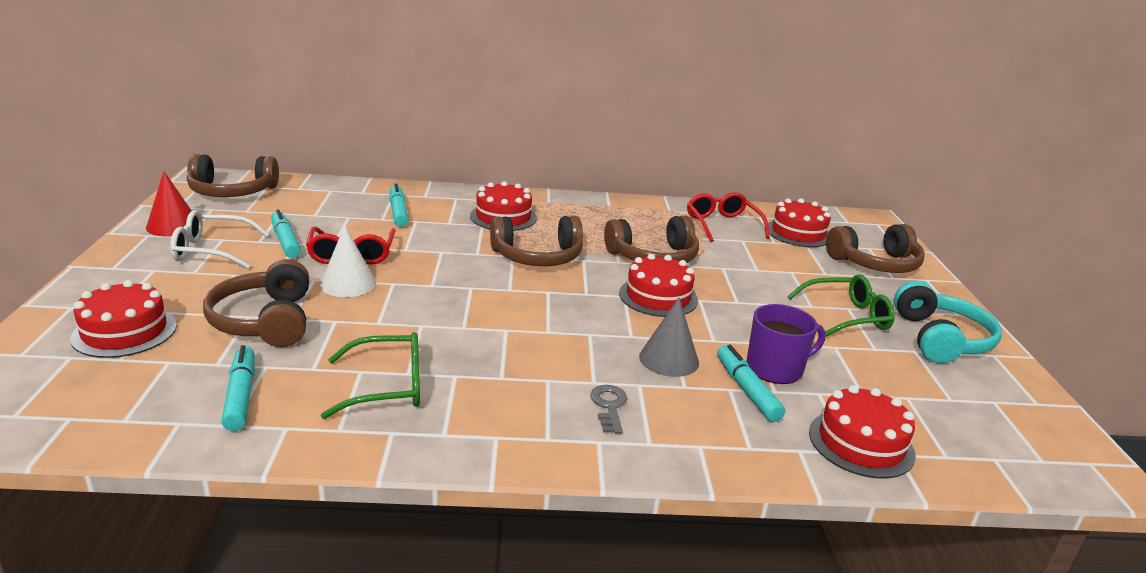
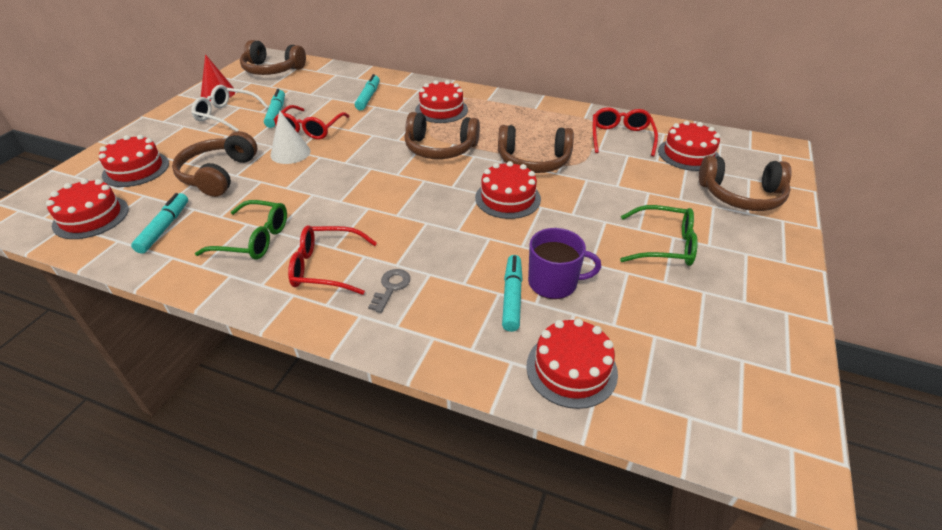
camera: 25 degrees right, 15 degrees up
grey cone [639,297,699,377] -> none
turquoise headphones [894,281,1002,363] -> none
none -> red cake [46,179,129,239]
none -> red glasses [288,225,377,295]

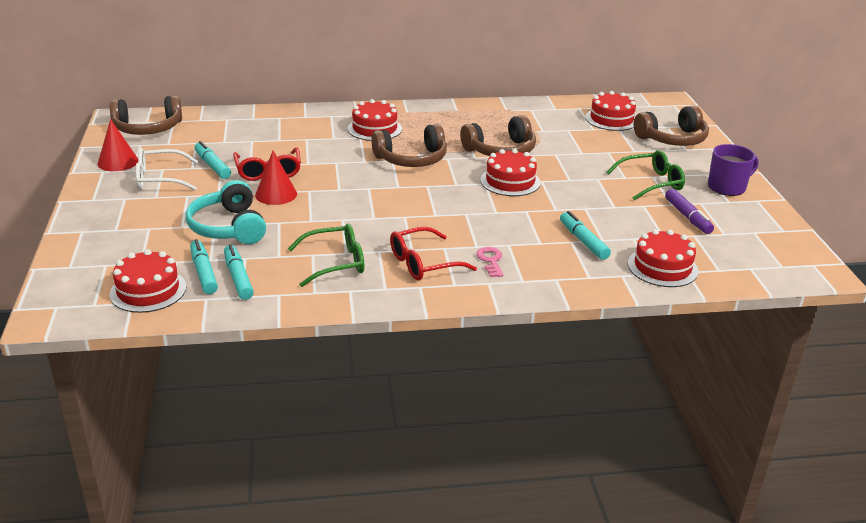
camera: 30 degrees left, 10 degrees down
red cake [99,135,169,187] -> none
brown headphones [172,131,257,197] -> turquoise headphones [186,180,266,244]
white cone [270,110,311,164] -> red cone [255,151,297,205]
turquoise marker [355,74,380,111] -> turquoise marker moved to [190,239,218,294]
grey key [368,269,410,313] -> pink key [476,247,503,277]
purple mug [528,228,601,299] -> purple mug moved to [708,144,759,196]
red glasses [593,107,658,157] -> none
none -> purple marker [665,189,714,234]

